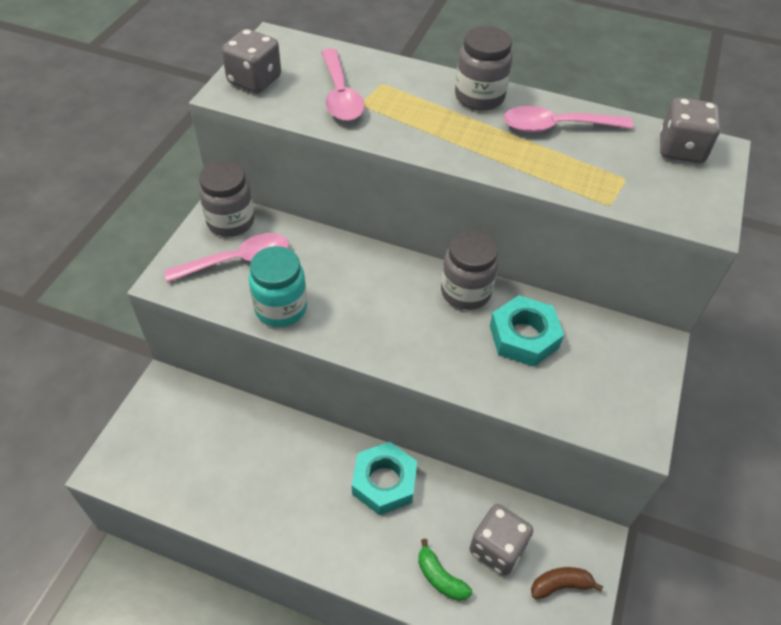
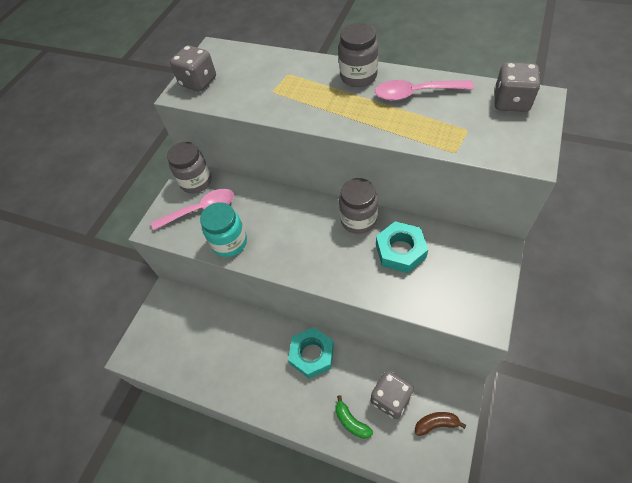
camera: 10 degrees right, 5 degrees up
pink spoon [321,48,365,121] -> none

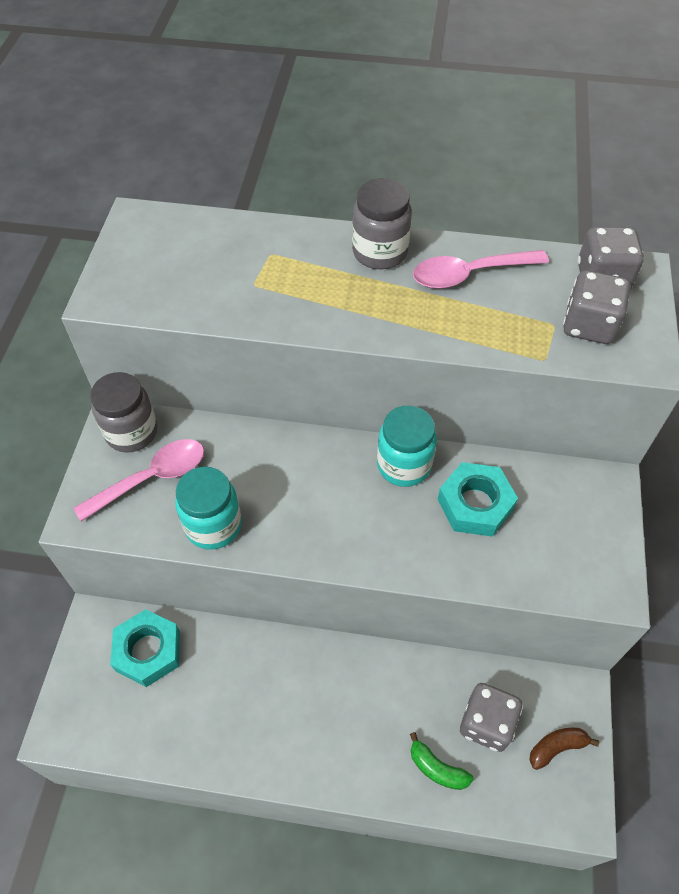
camera: 20 degrees left, 0 degrees up
grey dice [170,45,216,92] -> grey dice moved to [563,270,630,344]
turquoise nut [288,327,334,379] -> turquoise nut moved to [110,609,180,687]
grey jar [339,178,378,234] -> turquoise jar [377,405,437,487]

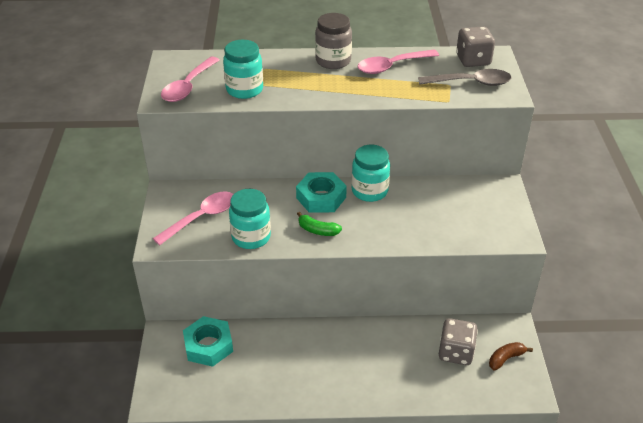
camera: 10 degrees left, 15 degrees down
grey jar [90,372,157,453] -> none
green banana [410,732,474,790] -> green banana moved to [297,212,342,236]
turquoise nut [437,462,518,537] -> turquoise nut moved to [296,172,347,213]
grey dice [563,270,630,344] -> grey spoon [418,69,511,86]
none -> pink spoon [161,57,219,102]
none -> turquoise jar [223,40,263,99]

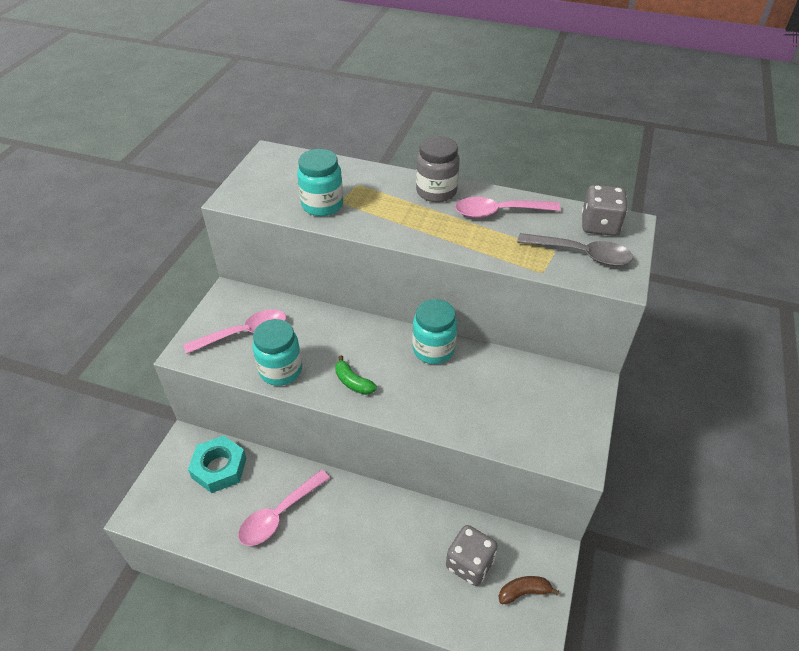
camera: 20 degrees right, 5 degrees up
pink spoon [161,57,219,102] -> pink spoon moved to [238,470,330,546]
turquoise nut [296,172,347,213] -> none

